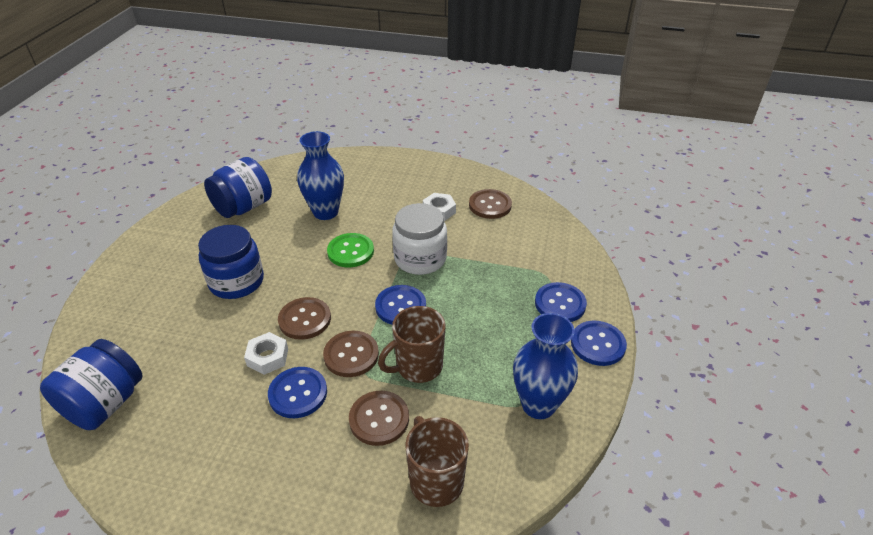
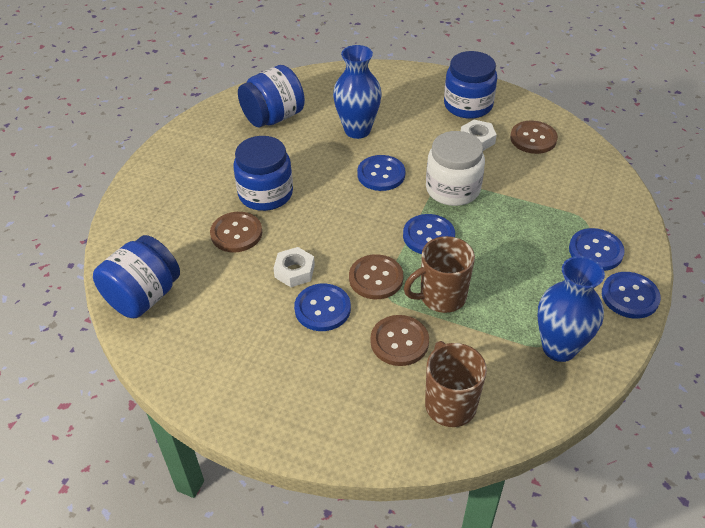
camera: 10 degrees right, 5 degrees up
brown button [278,297,331,340] -> brown button moved to [210,212,262,252]
green button [327,233,374,267] -> blue button [357,155,406,191]
none -> blue jar [444,51,497,119]

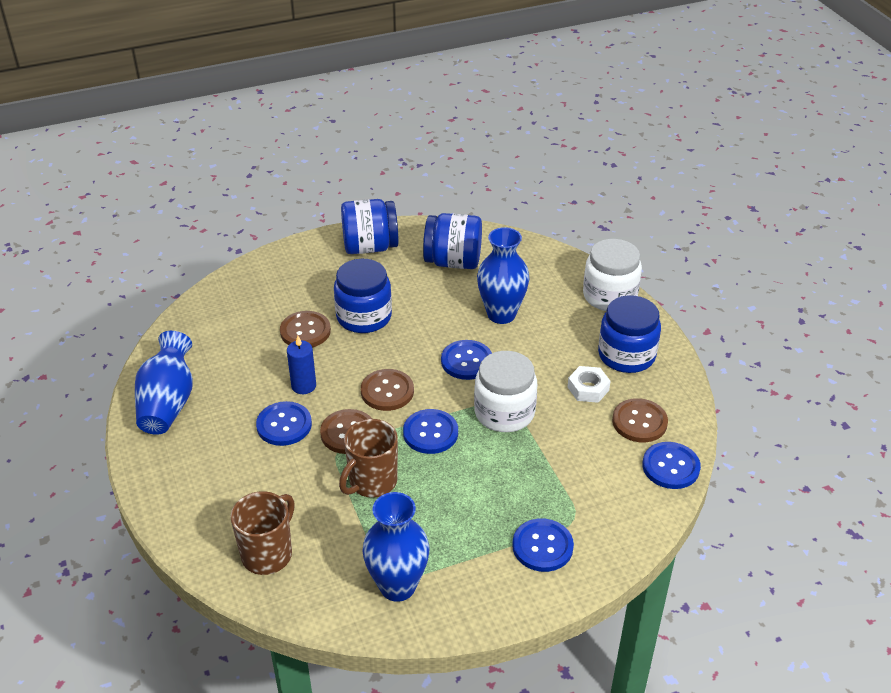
camera: 45 degrees right, 5 degrees down
blue jar [93,235,180,318] -> blue jar moved to [341,199,398,254]
white nut [273,247,315,287] -> blue candle [287,336,316,394]
brown button [371,315,429,366] -> brown button moved to [361,369,414,411]
brown mug [404,236,475,313] -> brown mug turned 75 degrees counterclockwise [339,419,398,498]
blue button [602,272,661,319] -> blue button moved to [642,442,701,489]
none -> blue vase [135,331,193,435]
none -> white jar [583,239,642,311]

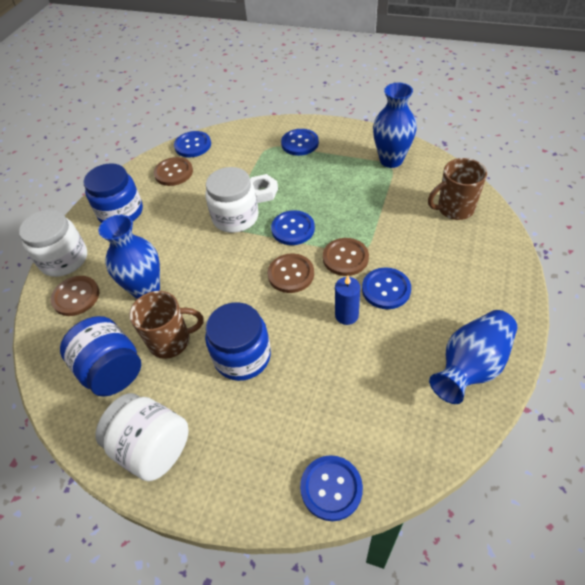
camera: 135 degrees left, 10 degrees up
brown button [280,311,331,348] -> brown button moved to [51,276,99,316]
brown mug [339,419,398,498] -> brown mug moved to [129,291,204,359]
blue jar [341,199,398,254] -> white jar [95,393,189,481]
blue button [441,340,492,380] -> blue button moved to [300,455,363,521]
white nut [567,366,611,403] -> white nut moved to [250,174,278,203]

